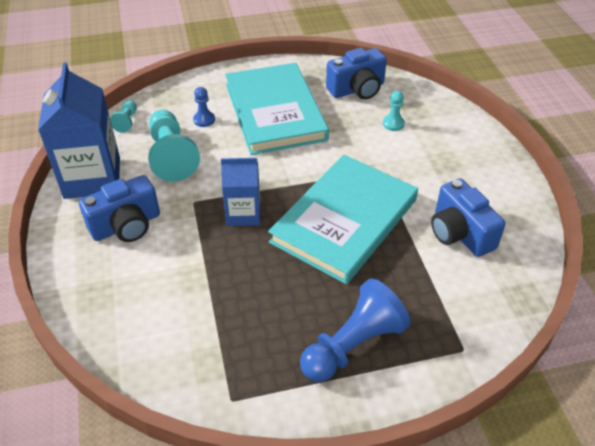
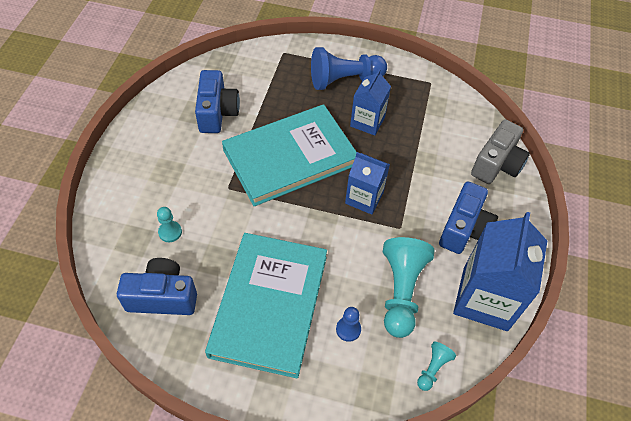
camera: 155 degrees left, 10 degrees up
blue camera [79,175,160,242] -> blue camera turned 120 degrees clockwise [439,182,498,254]
none -> blue carton [350,69,391,136]
none -> grey camera [471,119,530,184]

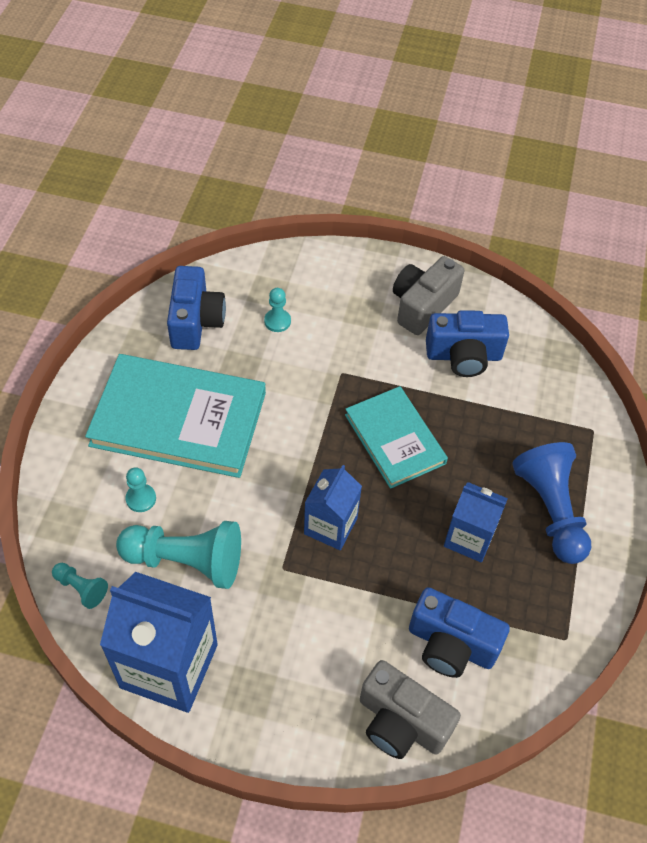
camera: 90 degrees right, 0 degrees up
turquoise book [222,104,357,206] -> turquoise book [345,386,448,489], size x0.62
blue pawn [336,307,361,342] -> turquoise pawn [125,467,156,512]
blue camera [439,182,498,254] -> blue camera moved to [409,587,510,678]
none -> grey camera [393,256,464,335]

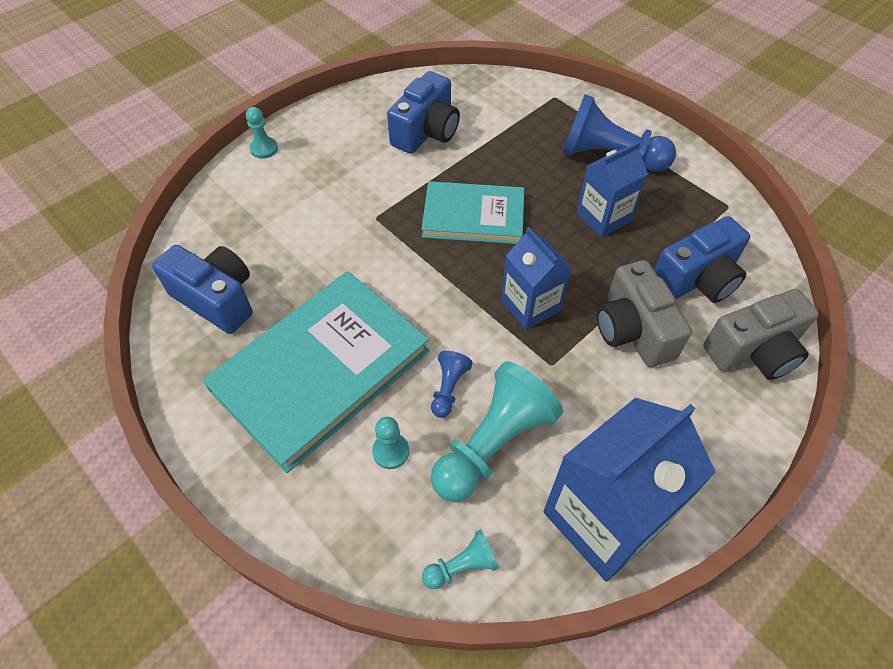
camera: 55 degrees left, 0 degrees up
turquoise pawn [264,288,291,332] -> turquoise pawn moved to [246,107,278,159]
grey camera [393,256,464,335] -> grey camera moved to [597,260,692,367]
none -> blue pawn [431,351,473,418]

